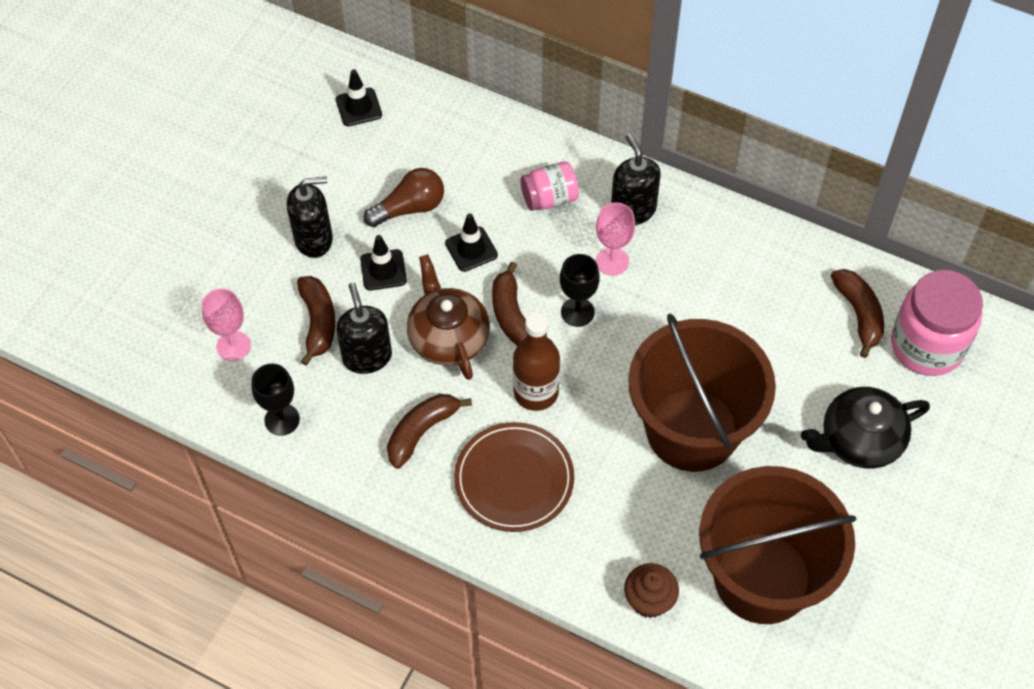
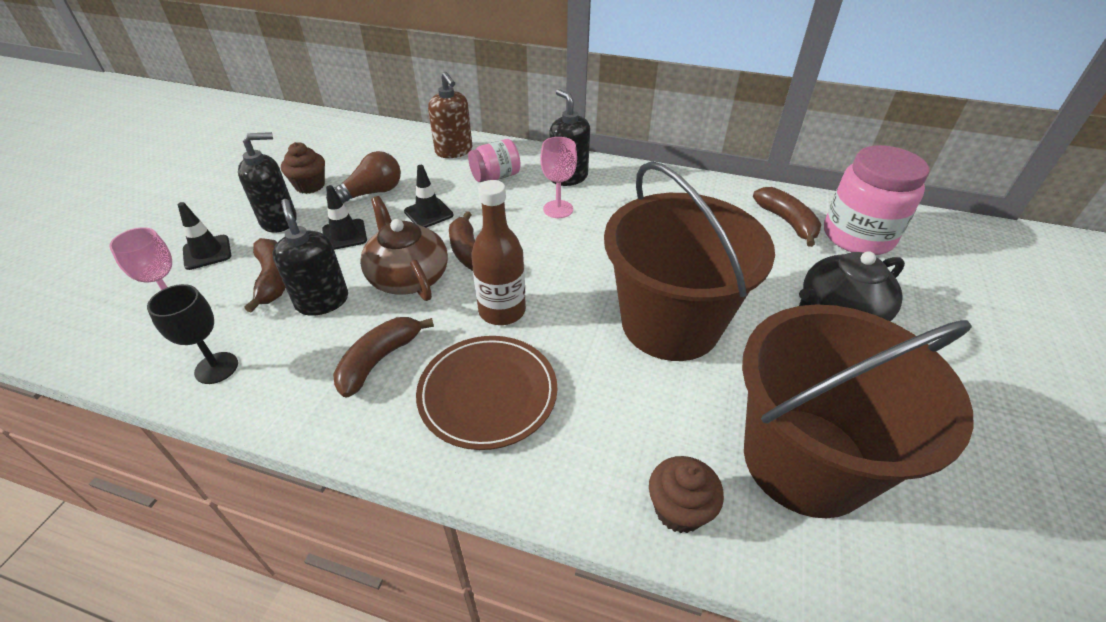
camera: 10 degrees left, 15 degrees down
black traffic cone [336,69,382,126] -> black traffic cone moved to [178,202,231,270]
black goblet [560,254,600,327] -> none
none -> brown cupcake [281,142,325,194]
none -> brown soap dispenser [428,72,472,158]

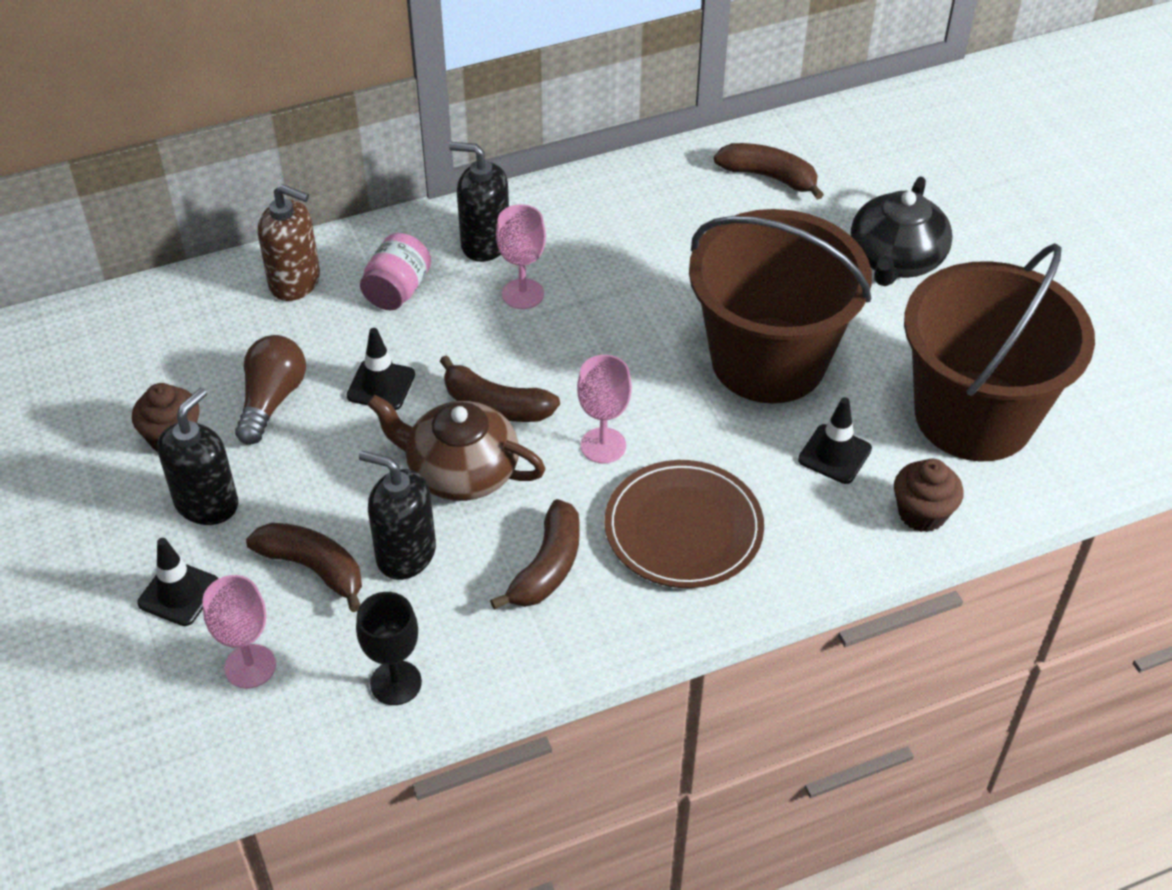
camera: 40 degrees left, 5 degrees up
black traffic cone [322,185,367,250] -> black traffic cone moved to [798,397,872,484]
brown banana [333,317,434,398] -> brown banana turned 150 degrees counterclockwise [490,499,580,610]
brown bottle [471,180,526,325] -> pink goblet [577,355,632,463]
pink jar [824,145,929,255] -> none

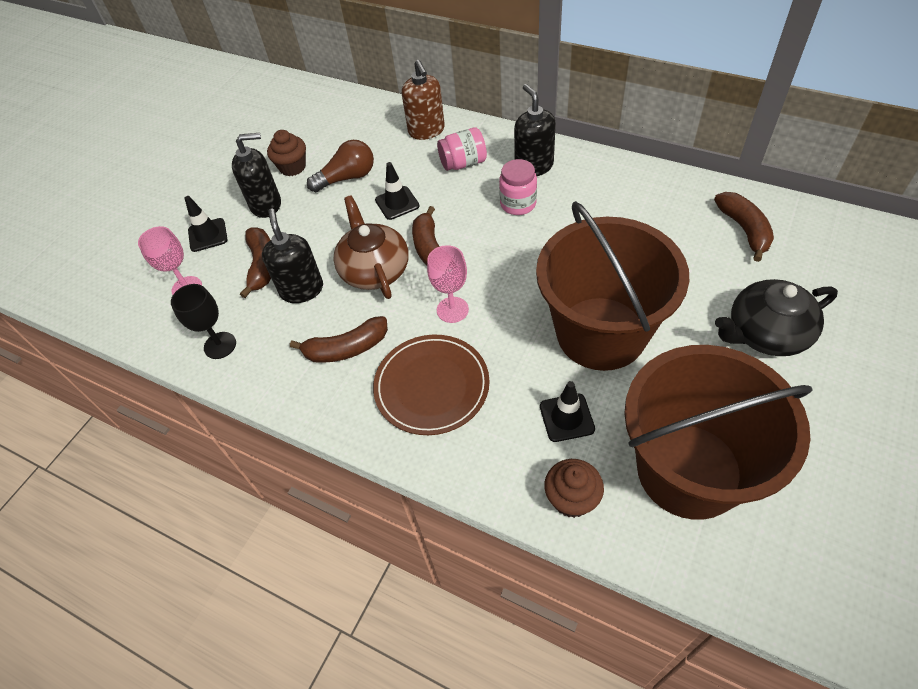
camera: 55 degrees right, 5 degrees up
pink goblet [496,204,546,309] -> pink jar [499,159,537,215]

